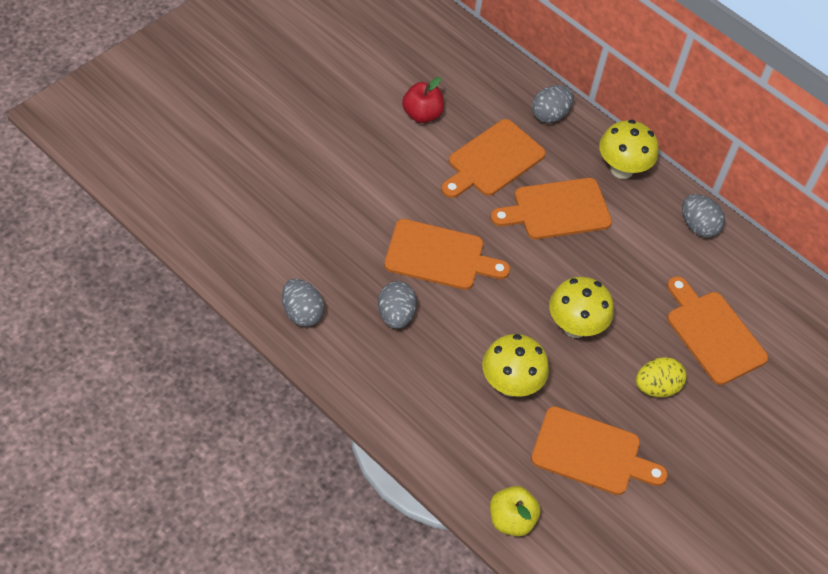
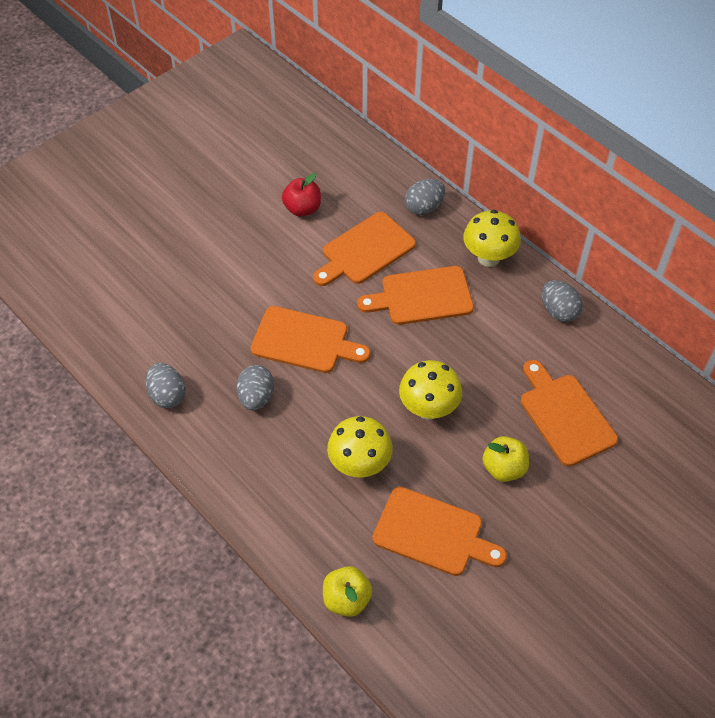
camera: 10 degrees right, 0 degrees up
yellow egg [636,357,687,397] -> yellow apple [482,436,529,482]

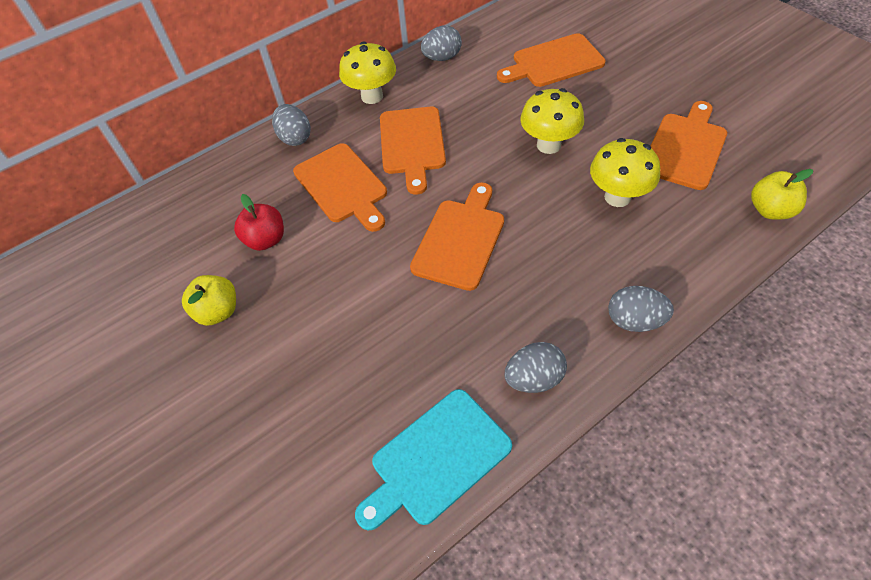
camera: 80 degrees left, 0 degrees up
grey egg [236,365,274,411] -> grey egg moved to [608,286,674,332]
yellow apple [482,436,529,482] -> yellow apple moved to [182,275,236,326]
none -> turquoise cutting board [355,389,512,531]

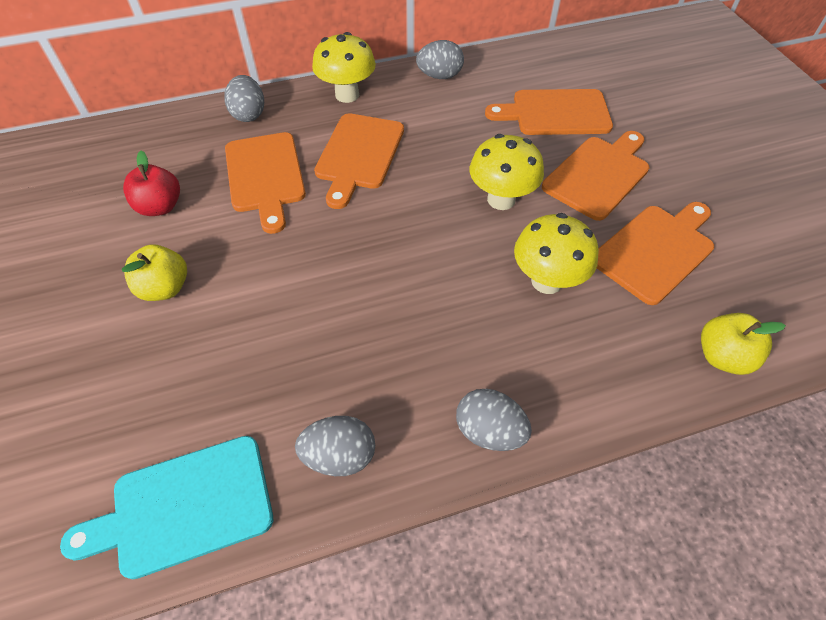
camera: 15 degrees right, 0 degrees up
yellow apple [182,275,236,326] -> yellow apple moved to [122,244,187,301]
orange cutting board [410,183,504,291] -> orange cutting board moved to [542,131,649,221]

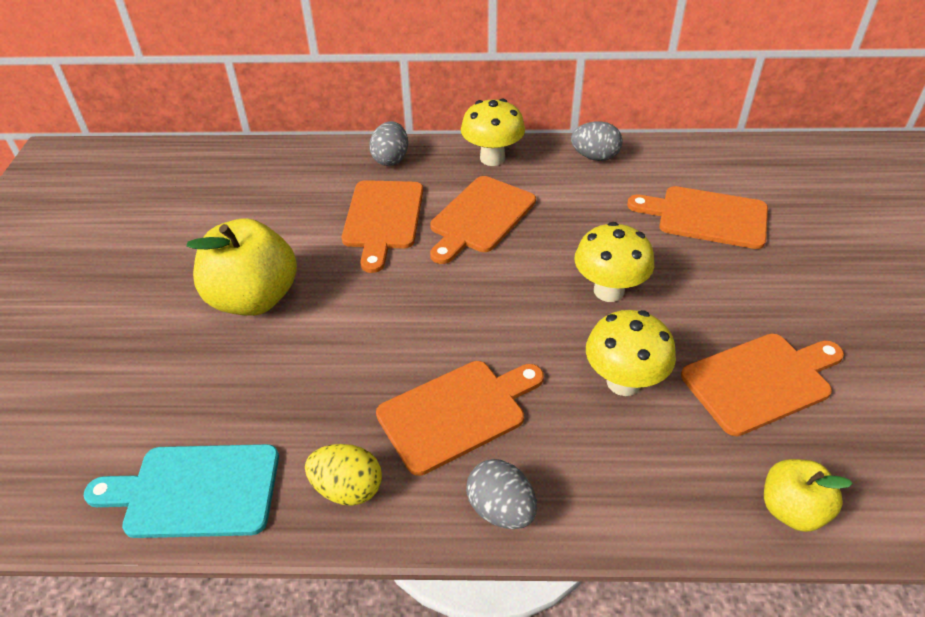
camera: 20 degrees right, 10 degrees down
yellow apple [122,244,187,301] -> yellow apple [186,218,297,316], size x1.77
red apple [123,151,180,216] -> none
grey egg [295,416,375,476] -> yellow egg [305,444,382,506]
orange cutting board [542,131,649,221] -> orange cutting board moved to [376,361,544,476]

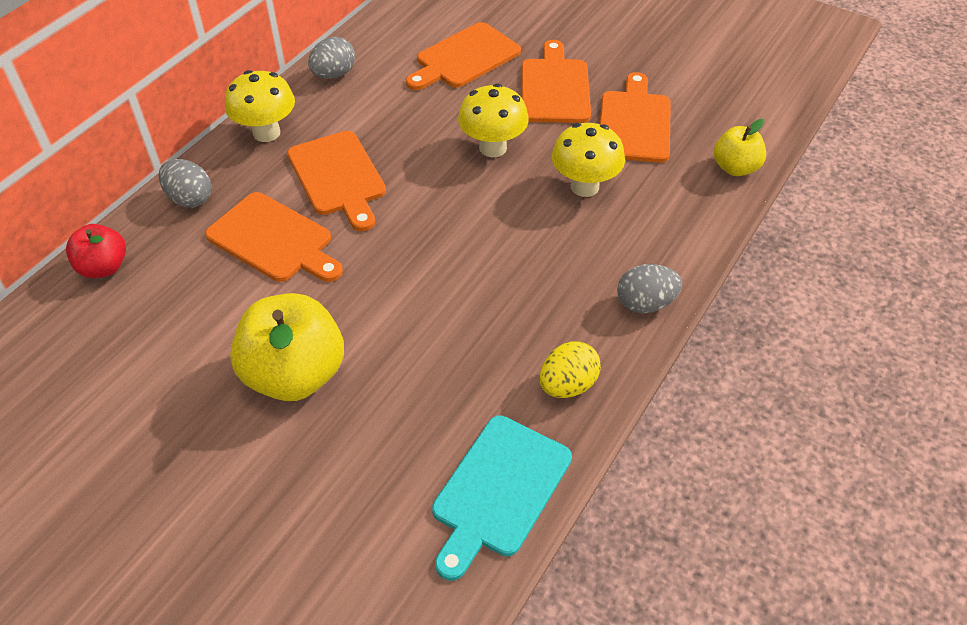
camera: 60 degrees left, 5 degrees up
orange cutting board [376,361,544,476] -> orange cutting board moved to [522,40,591,123]
none -> red apple [66,224,126,278]

